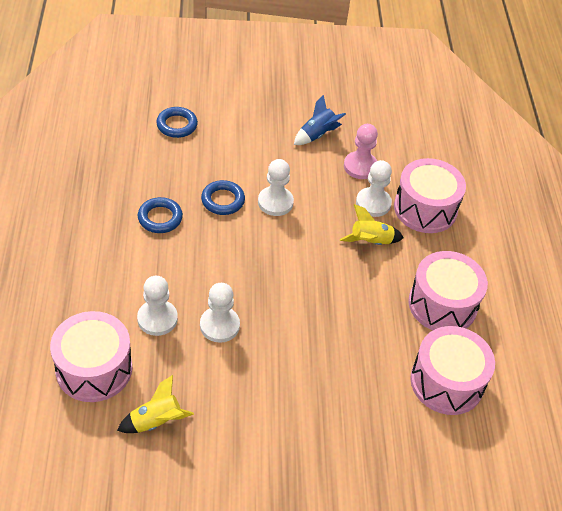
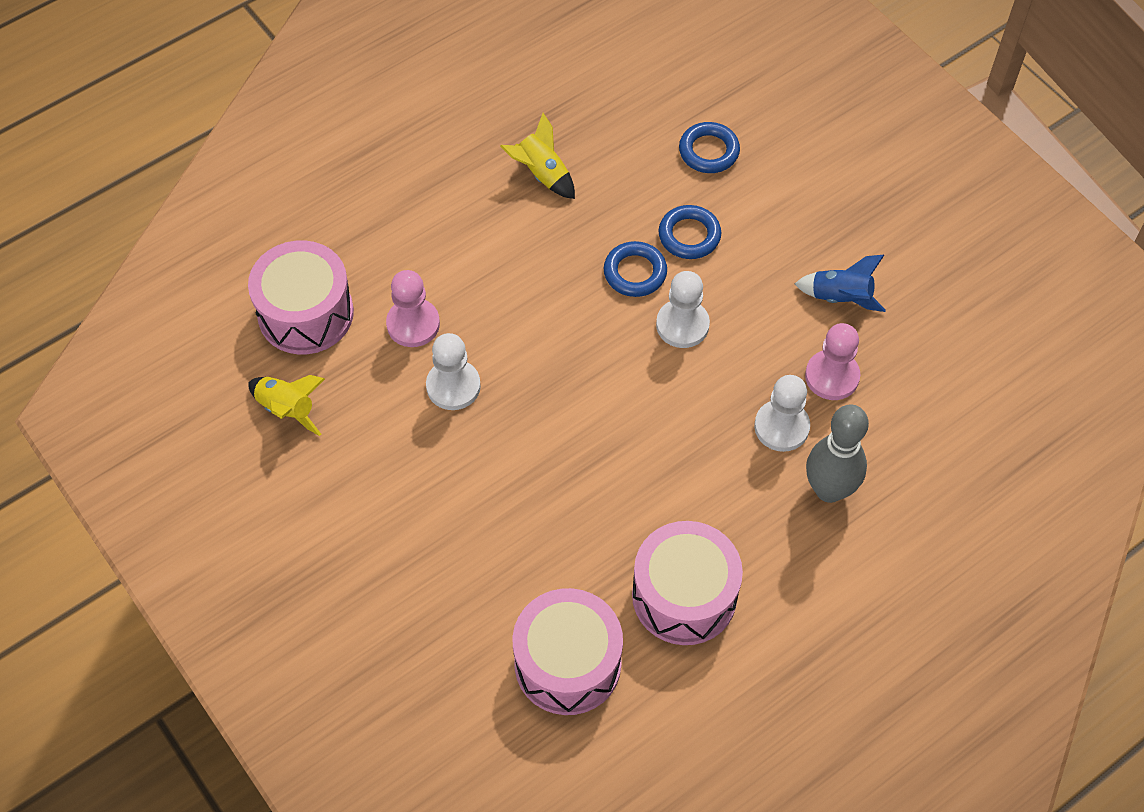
camera: 60 degrees right, 10 degrees up
white pawn [137,276,178,336] -> pink pawn [386,270,440,347]
blue ring [138,197,183,233] -> blue ring moved to [658,205,721,259]
yellow rocket [340,204,404,245] -> yellow rocket moved to [500,113,575,199]
pink drum [394,158,466,233] -> grey bowling pin [806,405,869,503]

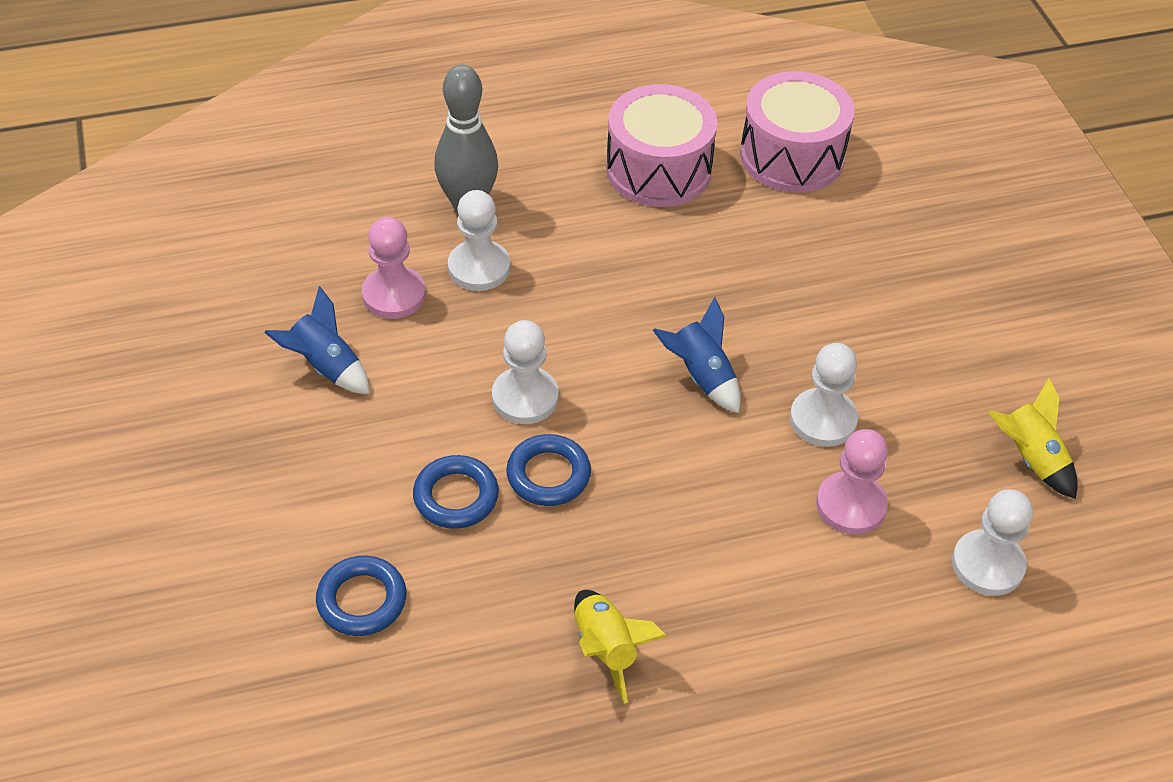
camera: 160 degrees left, 10 degrees down
pink drum [248,240,354,355] -> white pawn [952,489,1033,596]
none -> blue rocket [653,297,741,413]

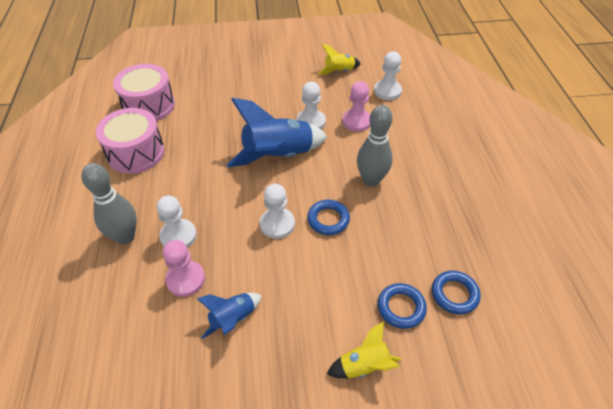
camera: 80 degrees left, 0 degrees up
blue ring [413,455,499,529] -> blue ring moved to [432,271,481,315]
yellow rocket [574,590,667,704] -> yellow rocket moved to [327,321,401,378]
blue rocket [653,297,741,413] -> blue rocket [227,98,327,167], size x1.92
none -> grey bowling pin [357,105,393,186]

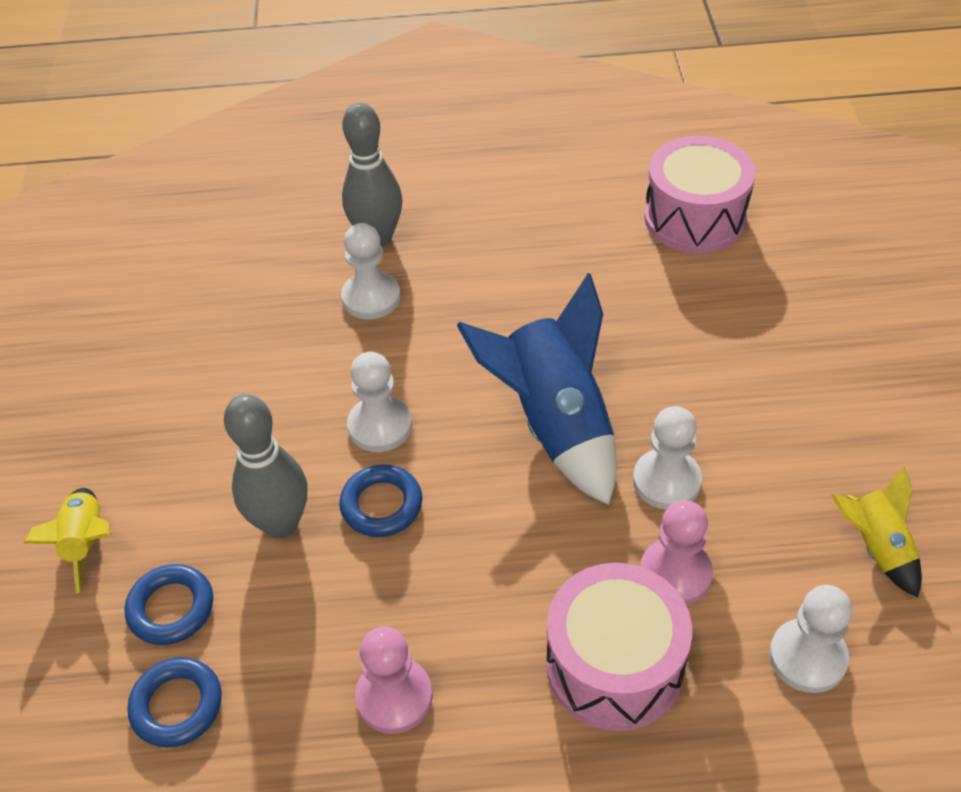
camera: 95 degrees right, 0 degrees up
pink drum [96,108,164,174] -> pink drum moved to [546,563,692,731]
pink pawn [163,240,205,297] -> pink pawn moved to [355,627,433,734]
blue rocket [196,293,262,339] -> none
grey bowling pin [357,105,393,186] -> grey bowling pin moved to [224,394,308,538]

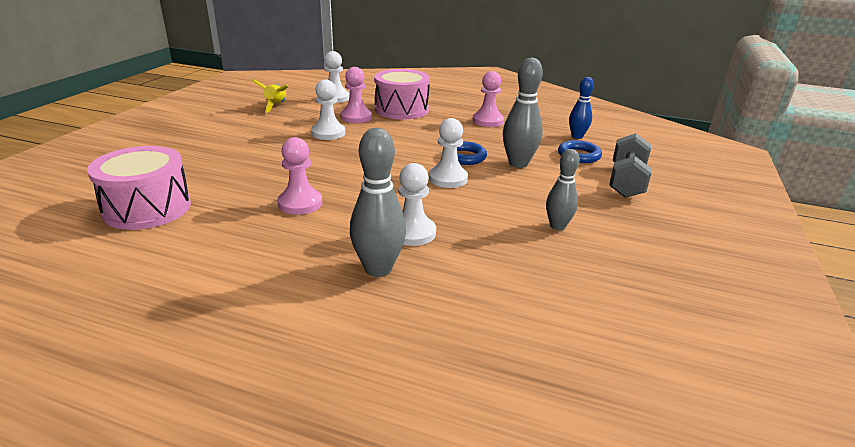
camera: 160 degrees left, 20 degrees down
yellow rocket [24,488,109,593] -> grey dumbbell [609,133,651,198]
blue ring [127,657,222,747] -> blue bowling pin [569,77,594,139]
blue rocket [457,273,617,505] -> none
none -> pink pawn [278,137,322,215]
none -> grey bowling pin [546,149,580,230]

